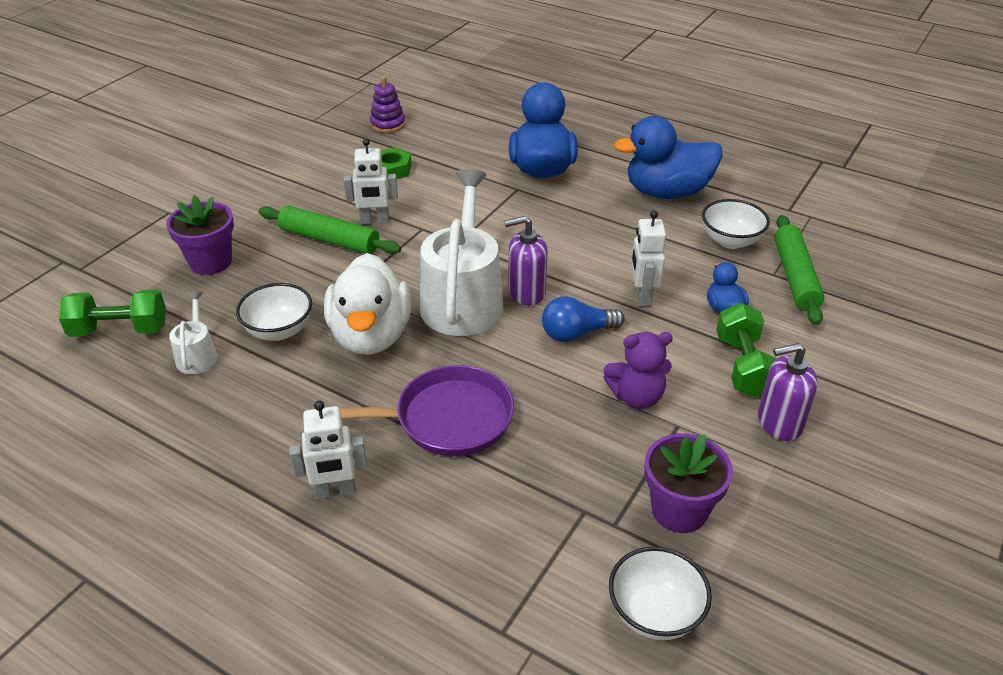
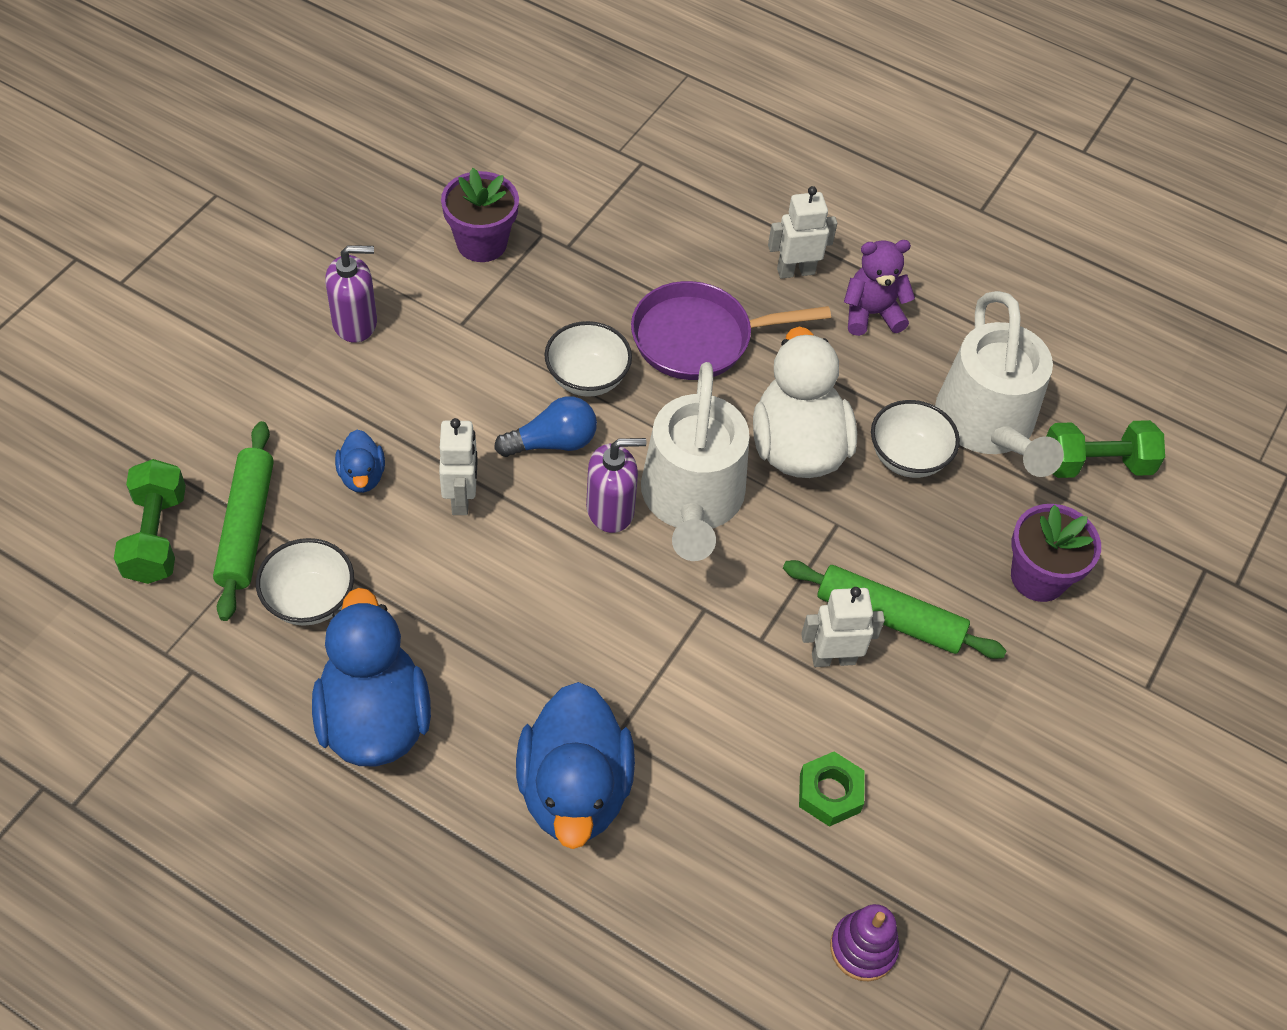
camera: 175 degrees right, 15 degrees up
white watering can [169,291,218,374] -> white watering can [935,291,1064,477], size x2.17
purple teddy bear [604,332,673,409] -> purple teddy bear moved to [844,240,915,336]
white bowl [609,546,712,640] -> white bowl moved to [544,321,632,397]
blue duck [614,116,722,199] -> blue duck turned 90 degrees counterclockwise [312,588,431,766]
green dumbbell [716,303,777,398] -> green dumbbell moved to [114,459,186,584]

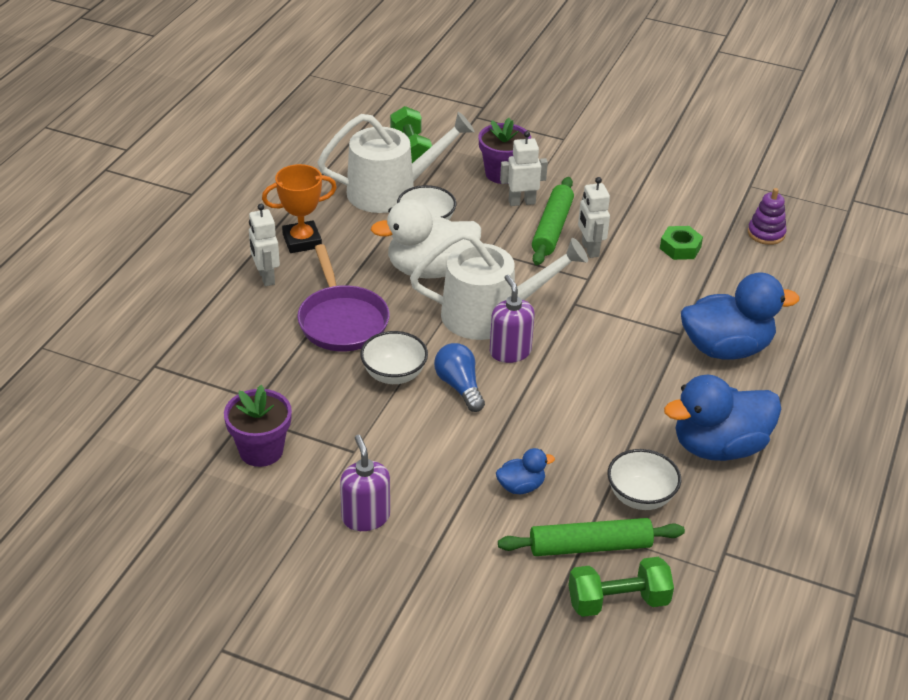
camera: 95 degrees left, 15 degrees down
white robot [439,418,478,515] -> white robot moved to [500,131,548,206]
purple teddy bear [844,240,915,336] -> orange trophy [262,164,337,253]

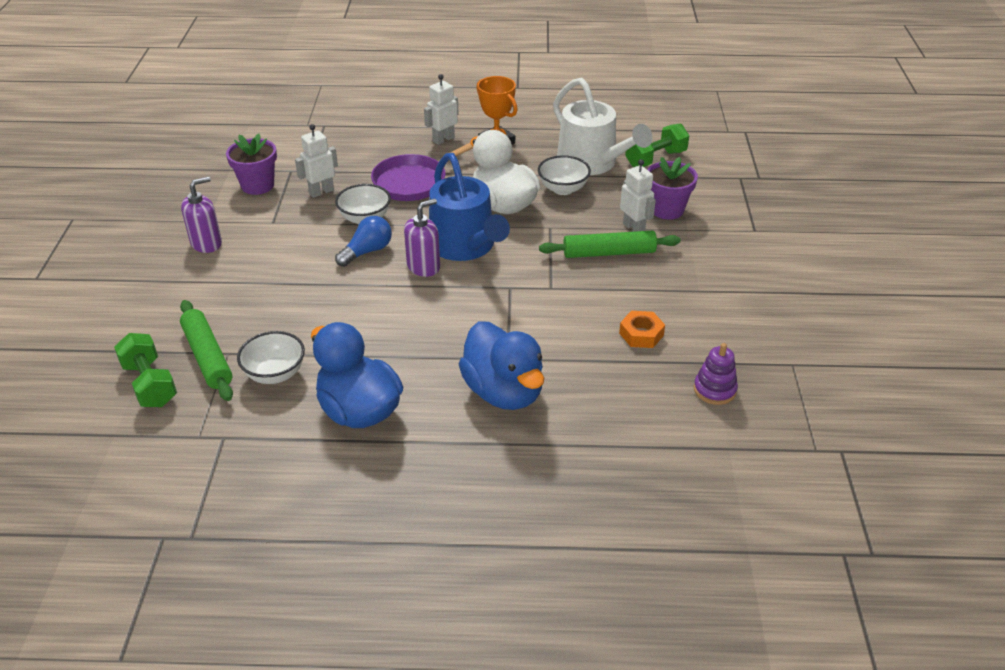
camera: 70 degrees right, 0 degrees up
white watering can [410,231,588,340] -> blue watering can [429,153,510,261]
blue duck [496,448,555,494] -> none
white robot [578,177,610,258] -> white robot moved to [295,124,338,198]
green nut [660,226,703,260] -> orange nut [619,311,665,348]

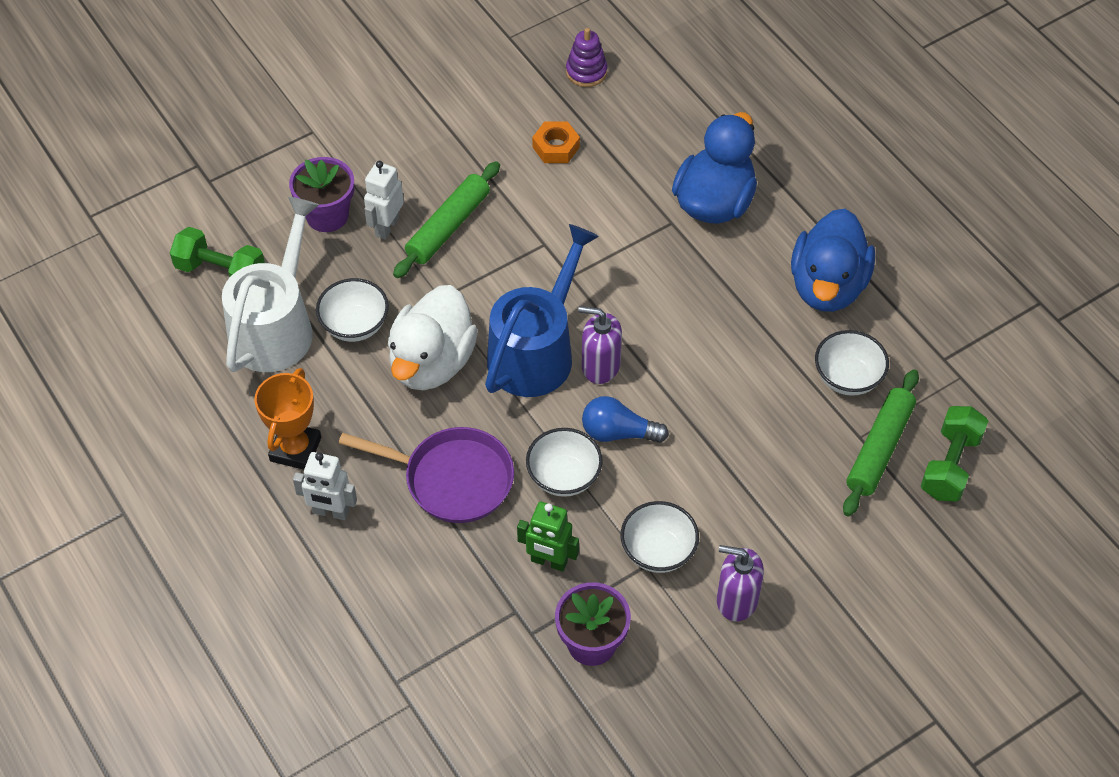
camera: 125 degrees left, 15 degrees up
white robot [295,124,338,198] -> green robot [517,502,579,572]
green rolling pin [539,230,681,258] -> green rolling pin turned 75 degrees clockwise [393,161,500,278]
none -> white bowl [621,501,699,573]

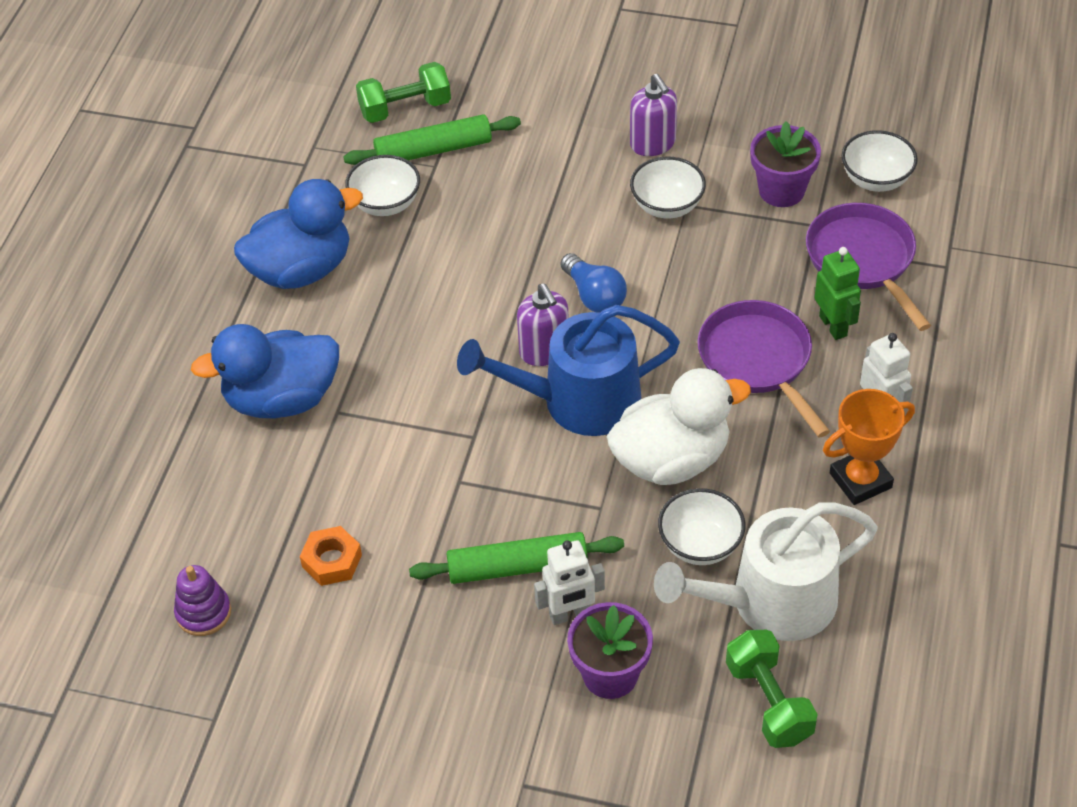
camera: 130 degrees left, 5 degrees down
green robot [517,502,579,572] -> green robot moved to [814,247,861,340]
white bowl [526,428,603,497] -> white bowl moved to [842,130,918,192]
none -> purple pan [806,203,931,331]

